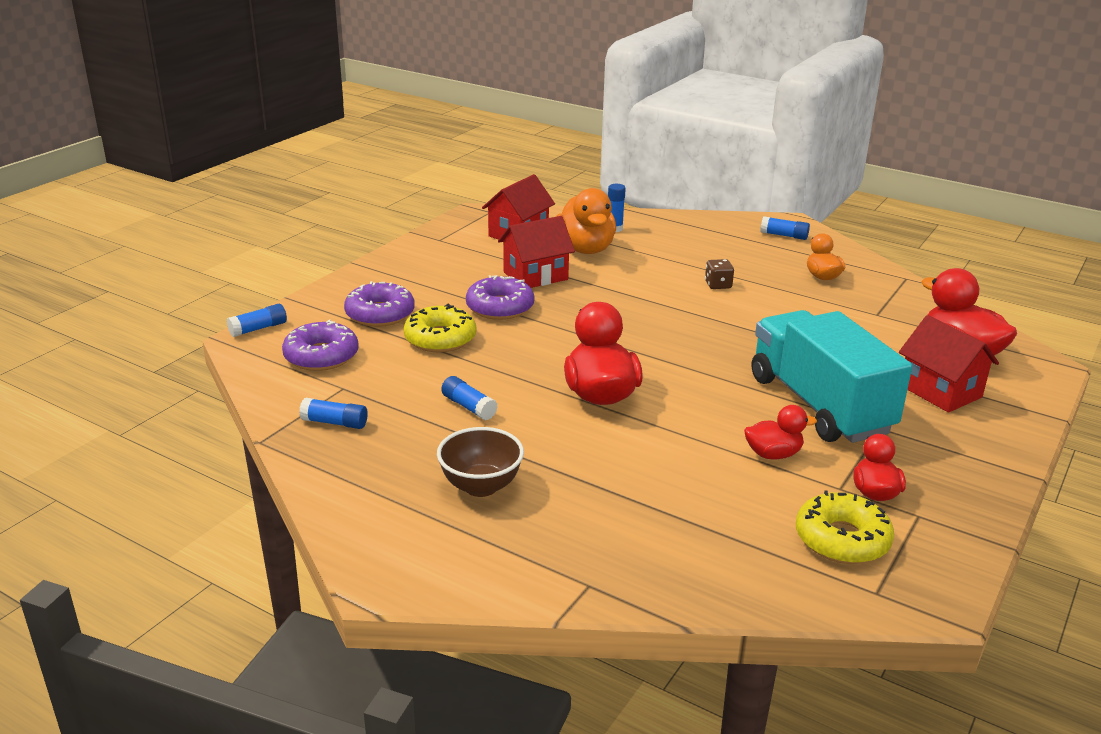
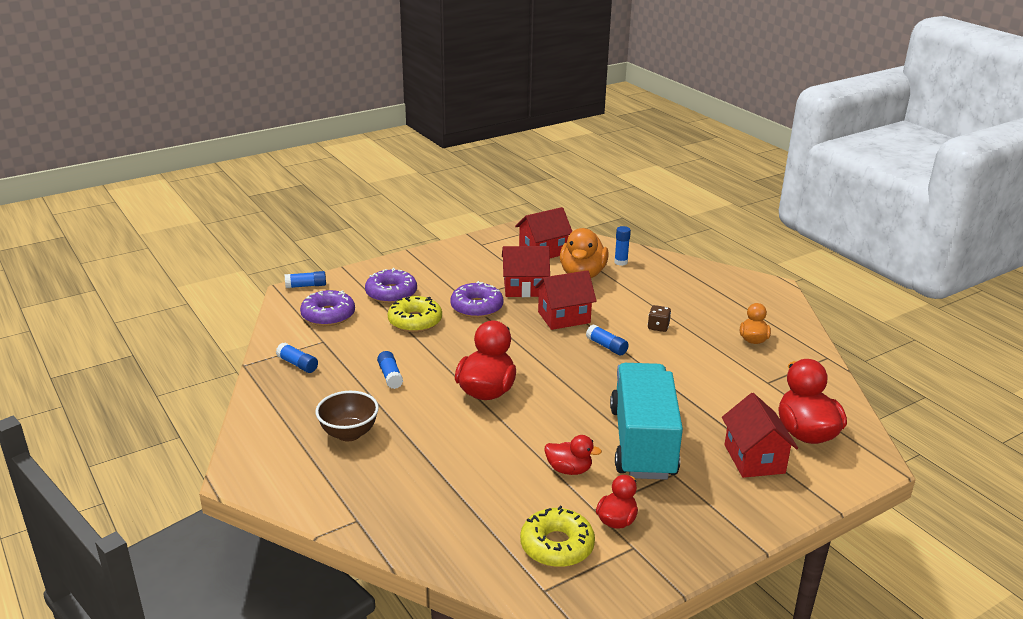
camera: 25 degrees right, 0 degrees up
blue glue stick [760,216,810,240] -> blue glue stick moved to [586,325,629,355]
none -> red house [535,270,597,330]

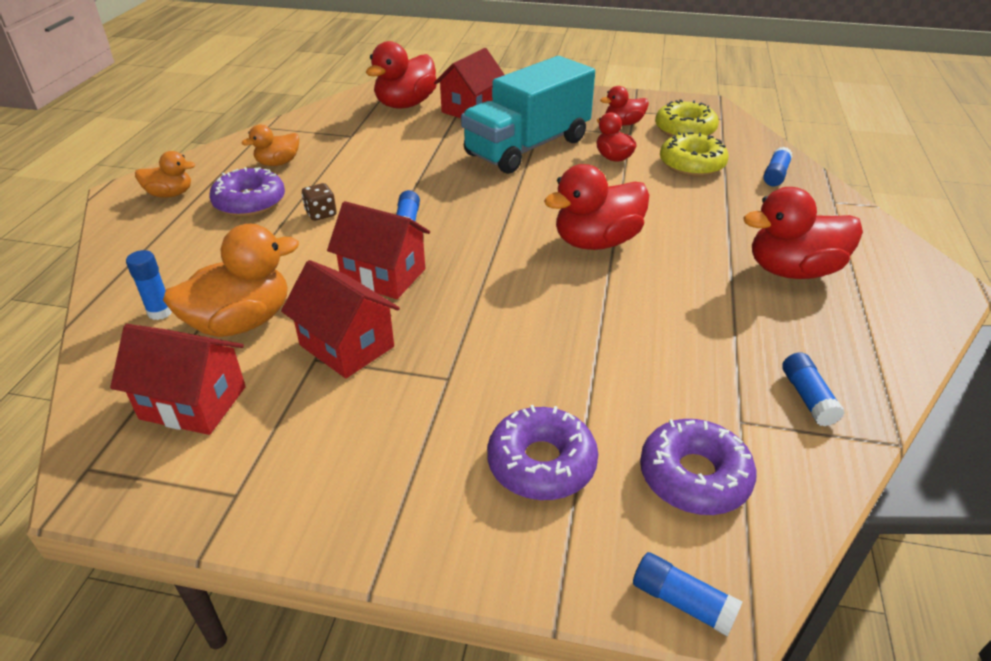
camera: 135 degrees left, 10 degrees up
brown bowl [316,391,379,441] -> red duck [743,187,863,279]
blue glue stick [377,351,403,389] -> blue glue stick moved to [763,147,792,186]
yellow donut [388,296,442,332] -> yellow donut moved to [660,132,729,177]
purple donut [450,281,504,318] -> purple donut moved to [209,167,285,217]
none -> orange duck [135,151,195,198]

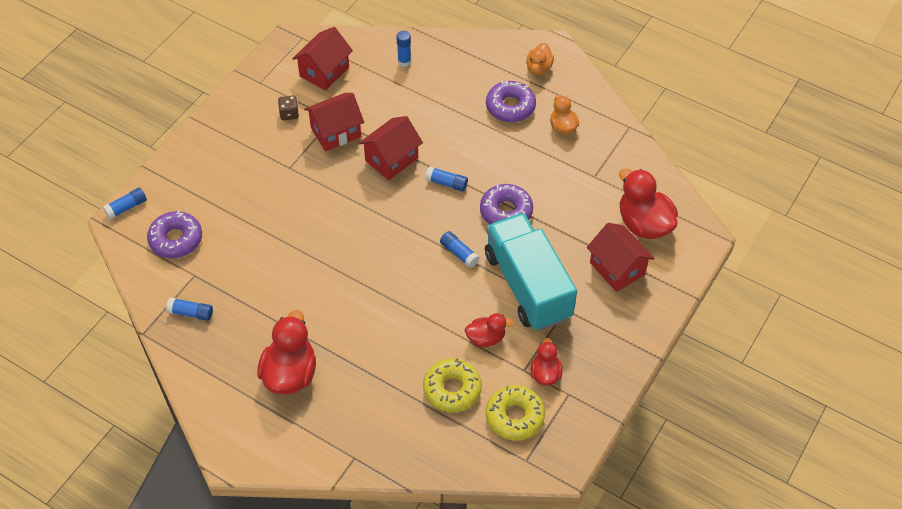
camera: 110 degrees right, 15 degrees up
orange duck [163,224,299,337] -> none
brown dice [302,183,337,221] -> brown dice moved to [278,96,299,120]
purple donut [487,405,598,500] -> purple donut moved to [480,184,533,224]
red duck [544,164,649,250] -> none
blue glue stick [763,147,792,186] -> blue glue stick moved to [440,231,480,268]

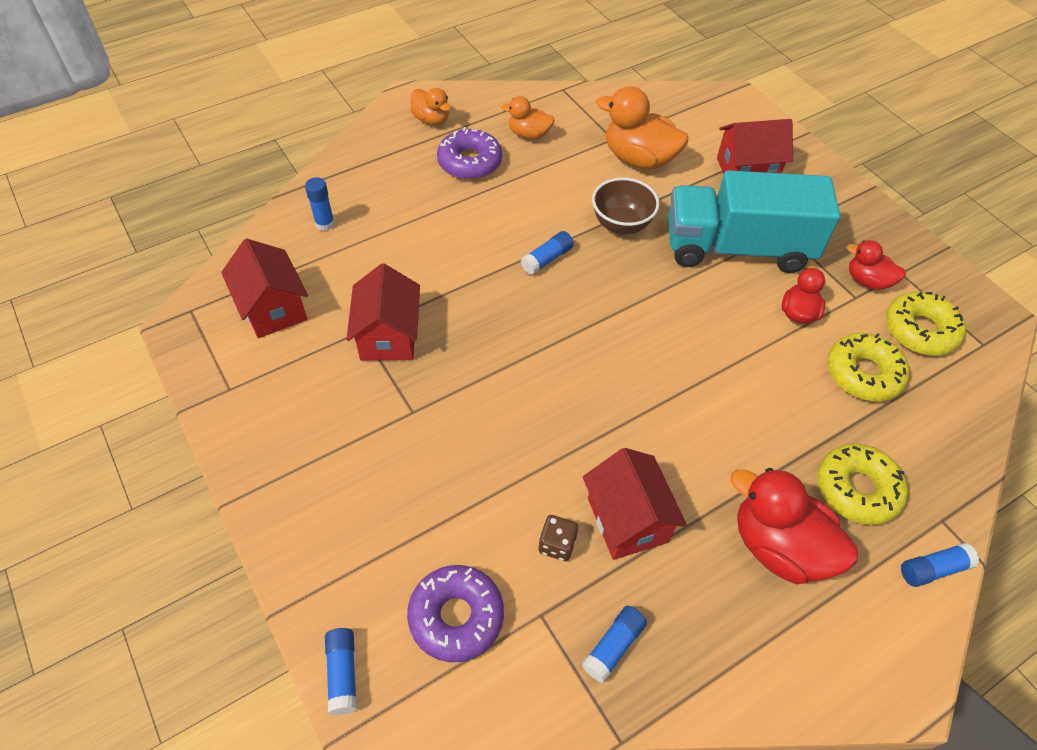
camera: 65 degrees left, 0 degrees up
brown dice [278,96,299,120] -> brown dice moved to [538,515,578,561]
red house [359,116,423,180] -> red house moved to [583,448,687,560]
blue glue stick [440,231,480,268] -> blue glue stick moved to [901,543,979,587]
purple donut [480,184,533,224] -> brown bowl [592,177,660,234]
red duck [619,168,678,239] -> none
none -> orange duck [596,86,688,169]
none -> yellow donut [817,444,908,525]

